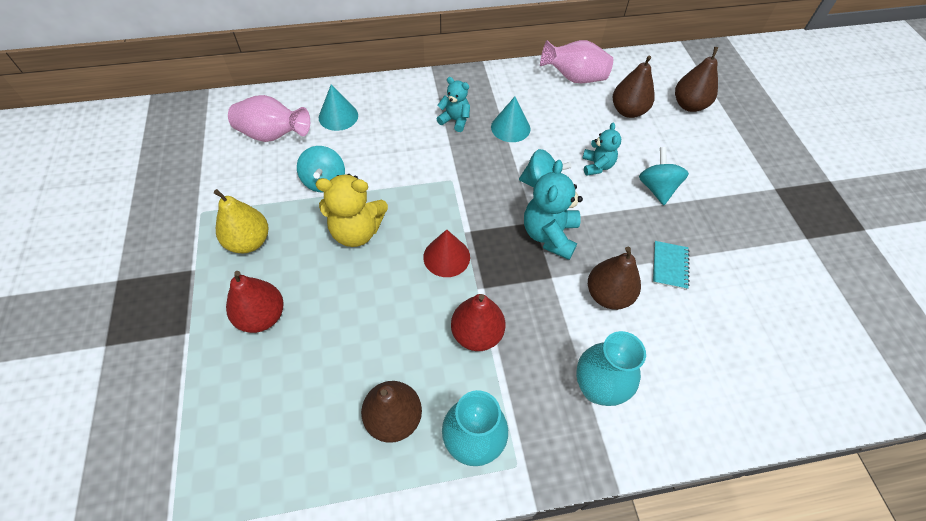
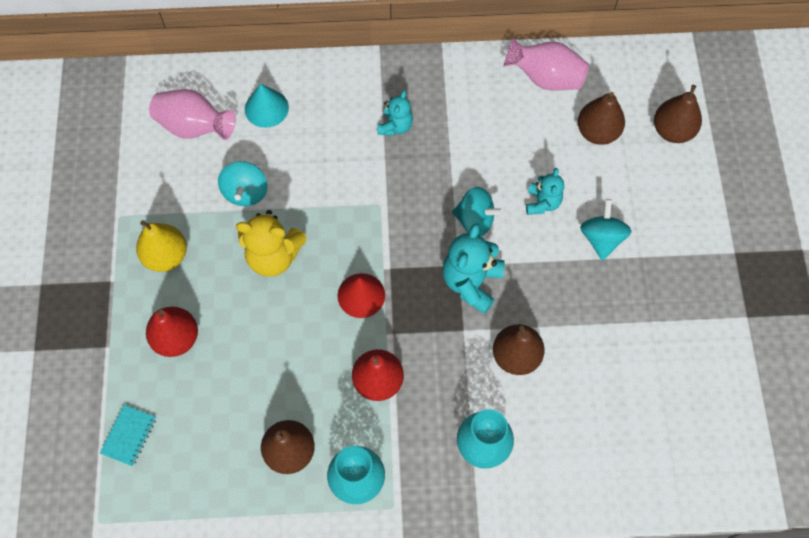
camera: 10 degrees right, 10 degrees up
turquoise teddy bear [437,77,470,132] -> turquoise teddy bear turned 75 degrees clockwise [377,90,413,136]
turquoise cone [491,97,530,142] -> none
turquoise notebook [653,241,690,290] -> turquoise notebook moved to [100,405,156,466]

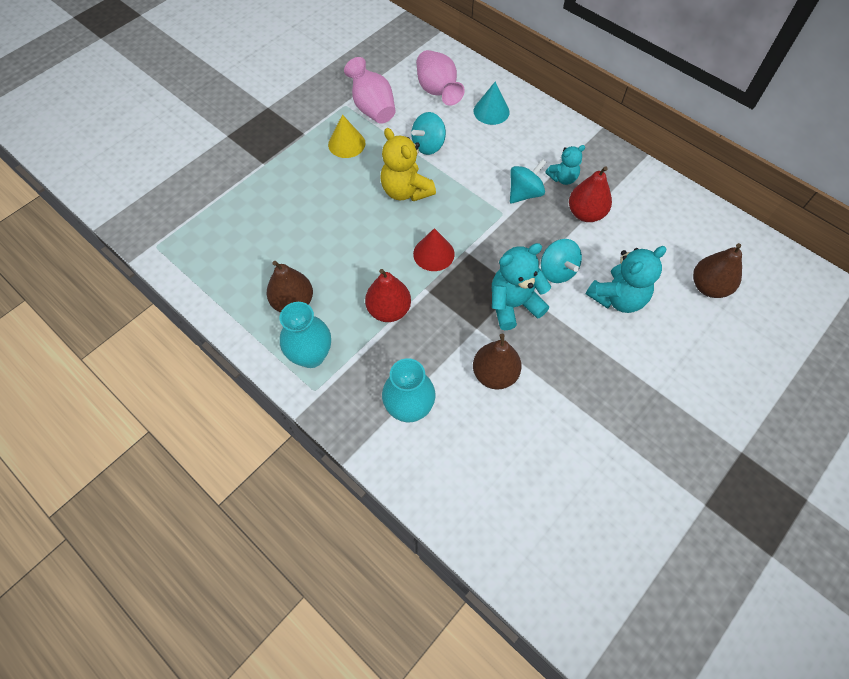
camera: 45 degrees right, 5 degrees down
turquoise notebook [100,405,156,466] -> none
yellow pear [136,220,187,272] -> yellow cone [328,115,366,158]
red pear [146,307,198,357] -> red pear moved to [569,166,612,222]
pink vase [504,38,589,91] -> pink vase moved to [344,57,396,124]
turquoise teddy bear [526,168,564,215] -> turquoise teddy bear [586,246,667,313], size x1.64
turquoise spinning top [580,199,632,261] -> turquoise spinning top moved to [510,159,547,203]
brown pear [654,85,702,143] -> none

